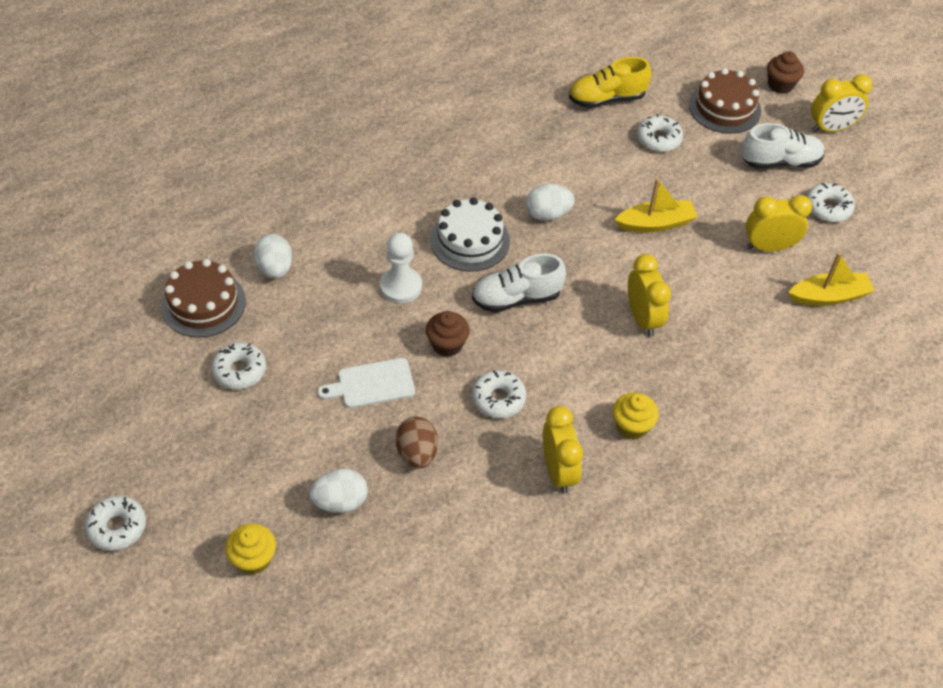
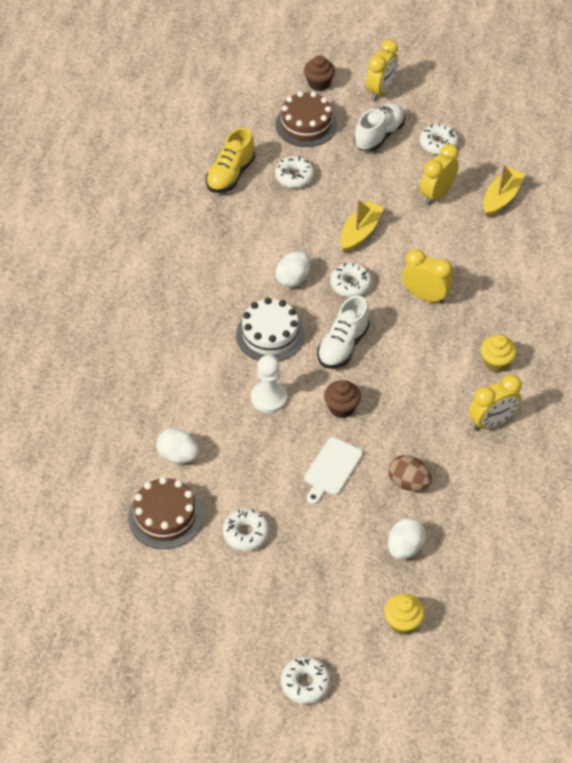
camera: 45 degrees left, 0 degrees up
white donut [472,370,526,418] -> white donut moved to [330,263,372,297]
yellow clock [543,406,583,494] -> yellow clock turned 120 degrees clockwise [469,374,521,431]

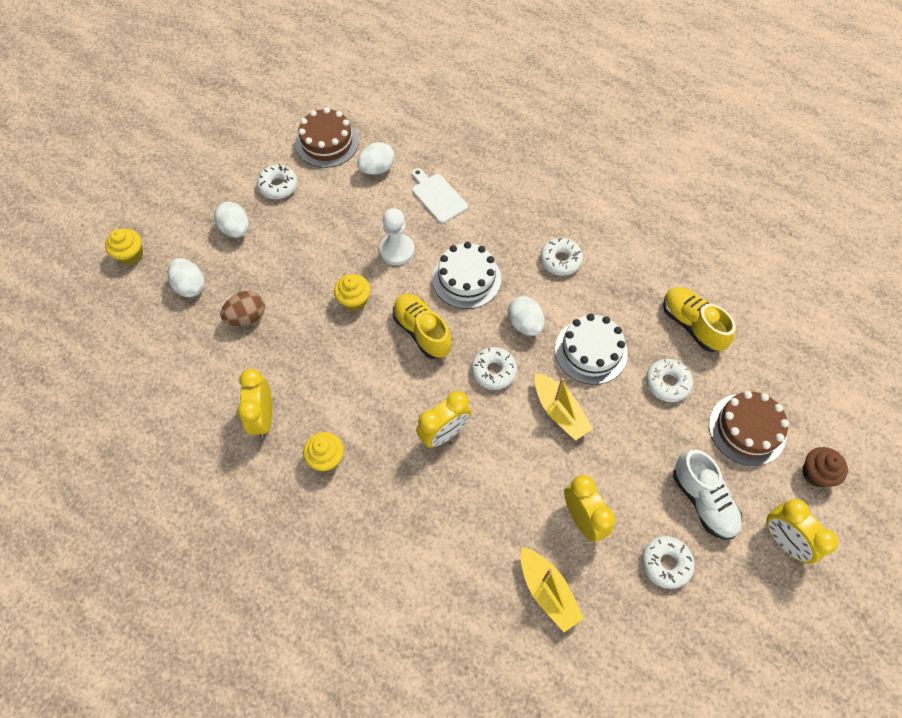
camera: 115 degrees right, 10 degrees up
white donut [281,656,331,704] -> white donut moved to [540,238,583,276]
white cutting board [304,437,363,505] -> white cutting board moved to [412,168,468,223]
white shoe [317,296,370,369] -> yellow shoe [393,294,452,359]
brown cupcake [324,380,361,418] -> yellow cupcake [334,274,370,311]
none -> white egg [214,202,249,238]
none -> white cake [555,314,628,385]

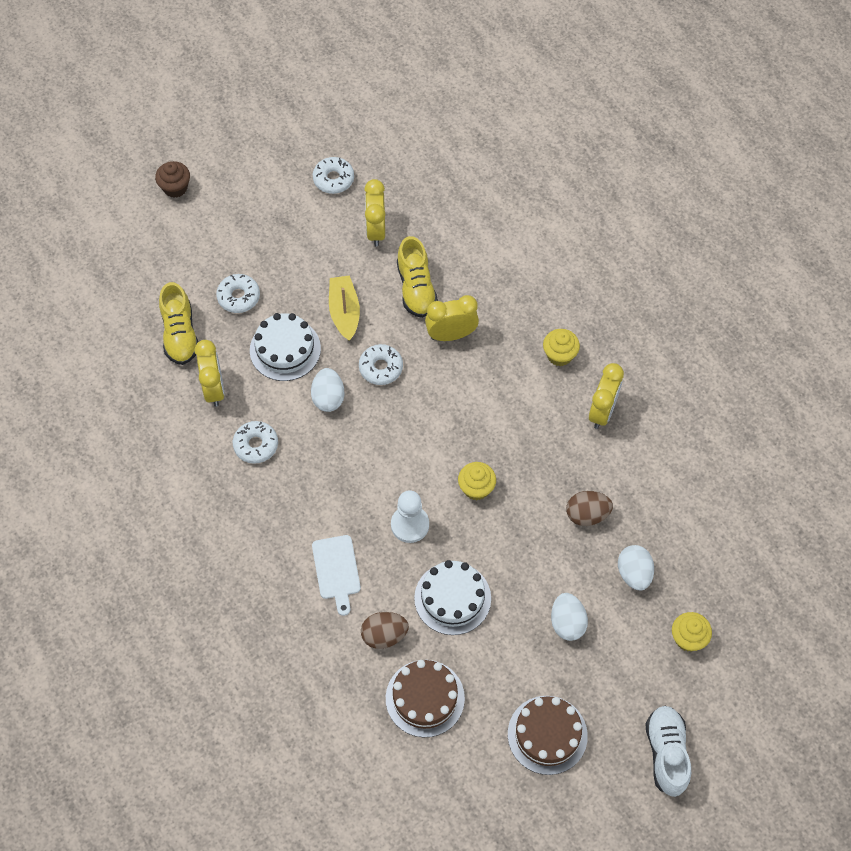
camera: 155 degrees left, 0 degrees up
white donut [257,164,297,199] -> none
white egg [357,142,395,175] -> brown egg [361,612,409,649]
yellow shoe [393,294,452,359] -> yellow shoe moved to [397,236,438,318]
white cake [432,242,501,309] -> white cake moved to [414,560,491,635]
yellow boat [520,547,584,632] -> none
white shoe [673,450,742,540] -> white shoe moved to [645,706,691,797]
brown cake [709,391,789,466] -> brown cake moved to [508,696,588,775]
yellow clock [766,499,838,564] -> yellow clock moved to [195,340,225,407]

